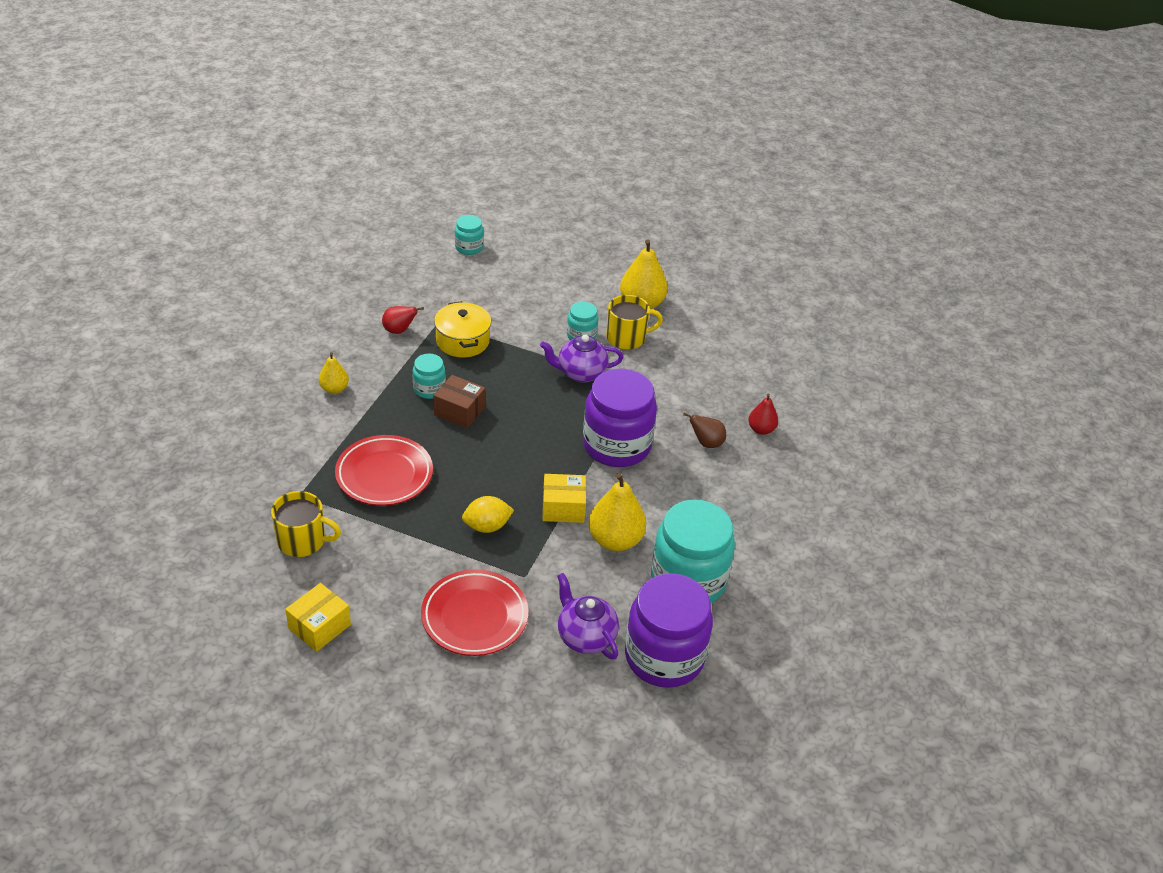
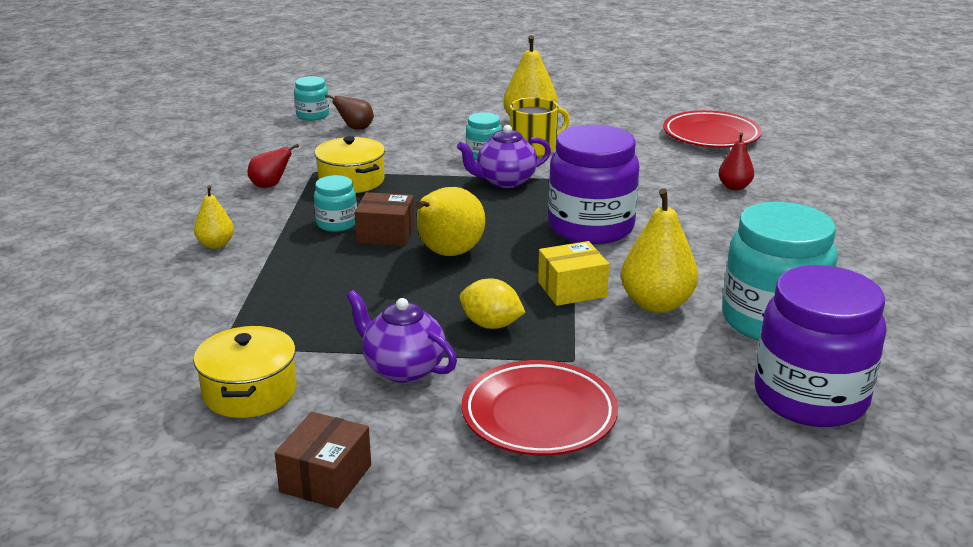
camera: 15 degrees left, 15 degrees down
yellow mug [271,491,341,557] -> yellow pot [194,326,297,418]
yellow box [285,583,351,652] -> brown box [275,412,371,509]
red plate [335,435,433,506] -> red plate moved to [663,110,762,148]
yellow lemon [462,496,514,533] -> yellow lemon turned 60 degrees clockwise [459,278,526,329]
purple teapot [557,573,619,660] -> purple teapot moved to [346,290,457,383]
brown pear [683,413,726,448] -> brown pear moved to [325,94,374,130]
none -> yellow pear [415,187,485,256]

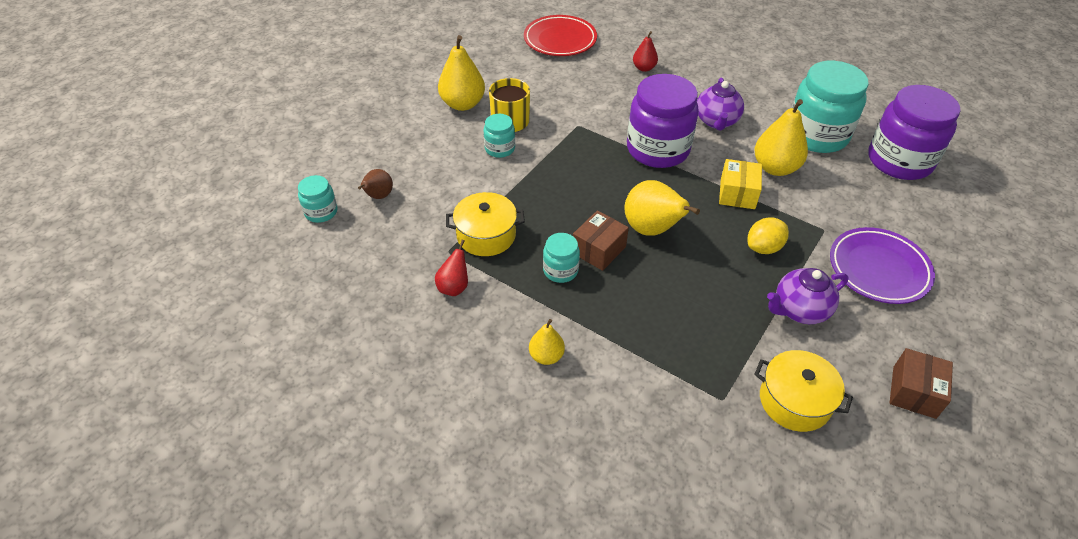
camera: 60 degrees left, 20 degrees up
brown box [275,412,371,509] -> brown box turned 60 degrees clockwise [890,348,953,419]
purple teapot [457,125,551,188] -> purple teapot moved to [697,78,744,131]
red plate [462,360,618,456] -> purple plate [830,227,935,304]

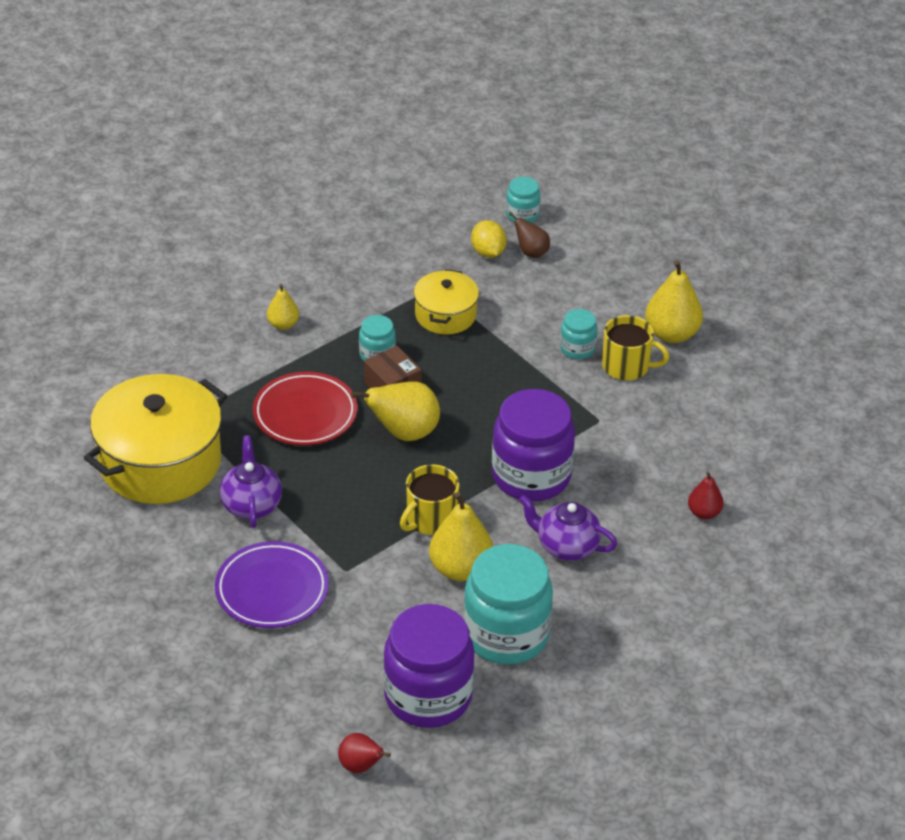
camera: 105 degrees right, 5 degrees down
red pear [435,240,468,296] -> red pear moved to [338,733,391,773]
red plate [524,15,597,56] -> red plate moved to [253,372,357,446]
yellow box [719,159,762,209] -> yellow mug [400,464,459,535]
yellow lemon [748,218,789,254] -> yellow lemon moved to [471,220,507,258]
yellow pot [754,350,853,432] -> yellow pot [84,374,227,504], size x1.84
brown box [890,348,953,419] -> none

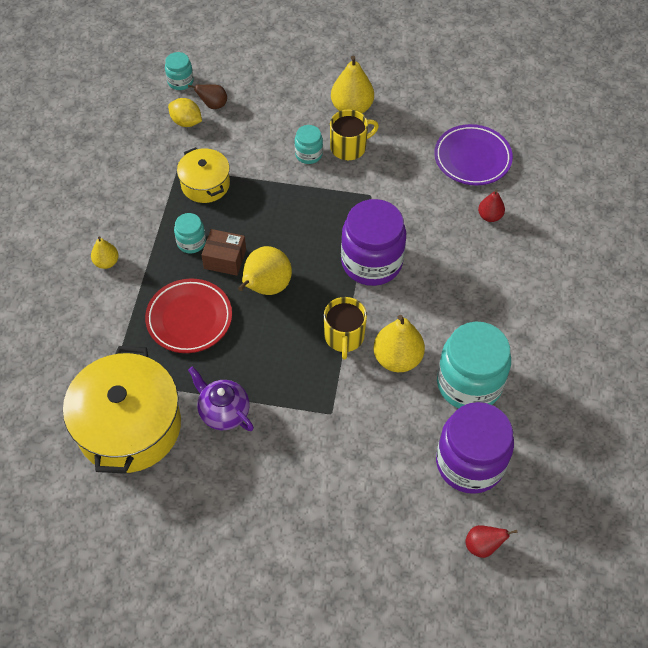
camera: 40 degrees left, 15 degrees up
purple plate [215,541,329,628] -> purple plate moved to [434,124,513,185]
purple teapot [519,495,617,561] -> none

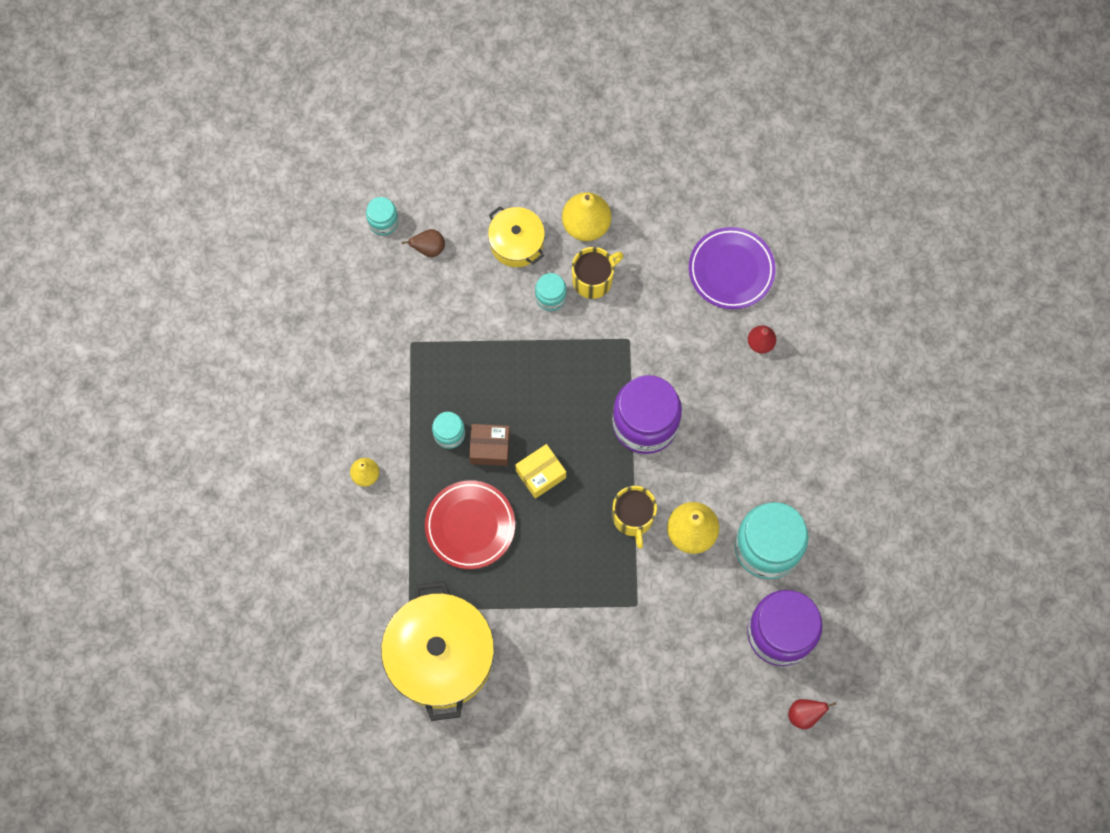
camera: 10 degrees left, 15 degrees up
yellow lemon [168,98,202,127] -> none
yellow pot [177,147,230,203] -> yellow pot moved to [488,206,545,267]
purple teapot [188,366,254,431] -> none
yellow pear [238,246,292,295] -> yellow box [515,444,566,499]

